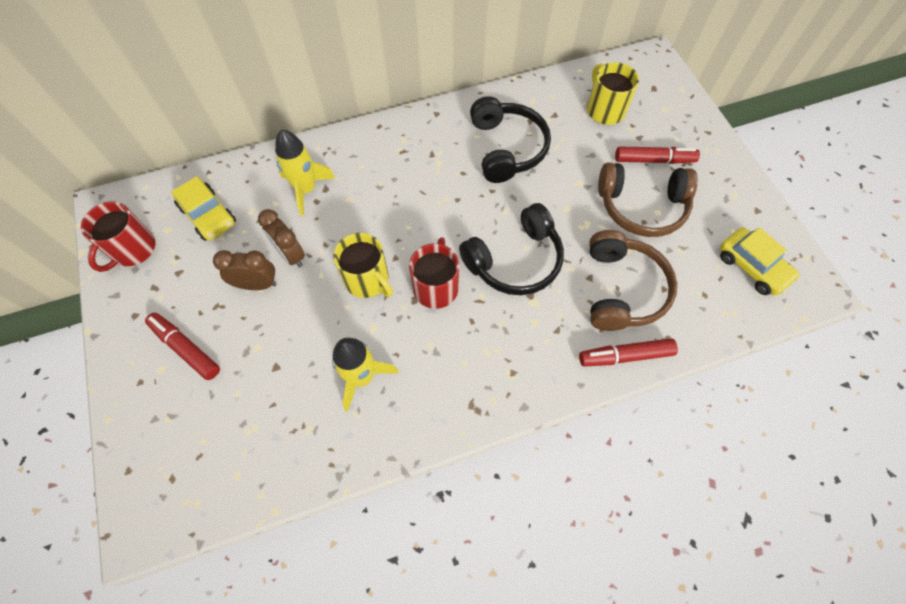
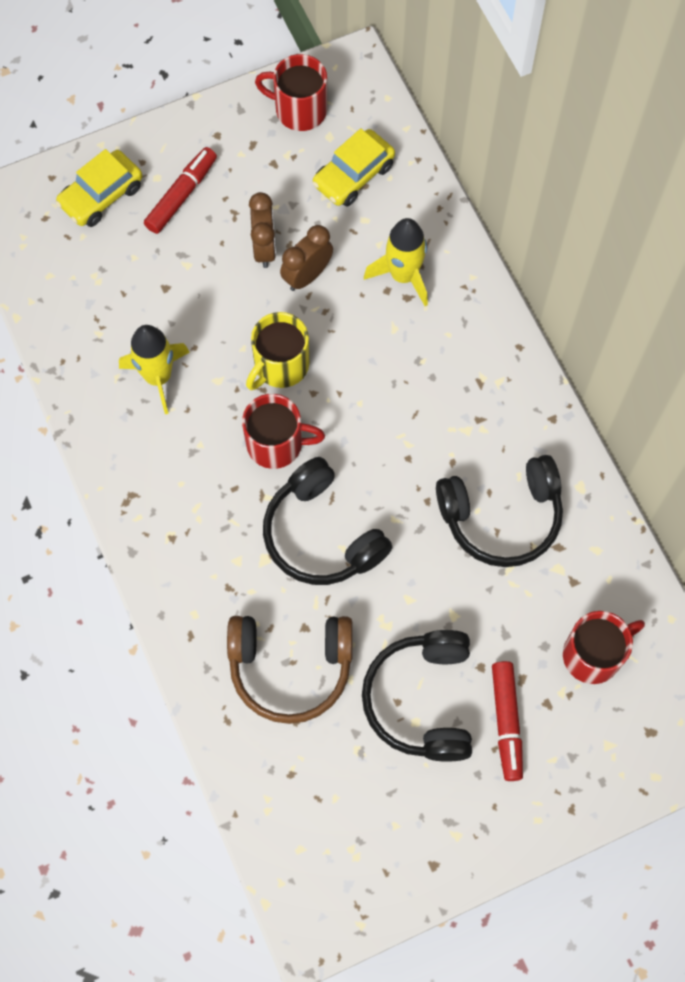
camera: 85 degrees right, 5 degrees up
red marker [579,338,678,366] -> none
yellow mug [587,62,639,125] -> red mug [563,611,645,684]
brown headphones [598,162,698,237] -> black headphones [362,630,472,762]
yellow car [720,227,800,296] -> yellow car moved to [56,149,142,227]

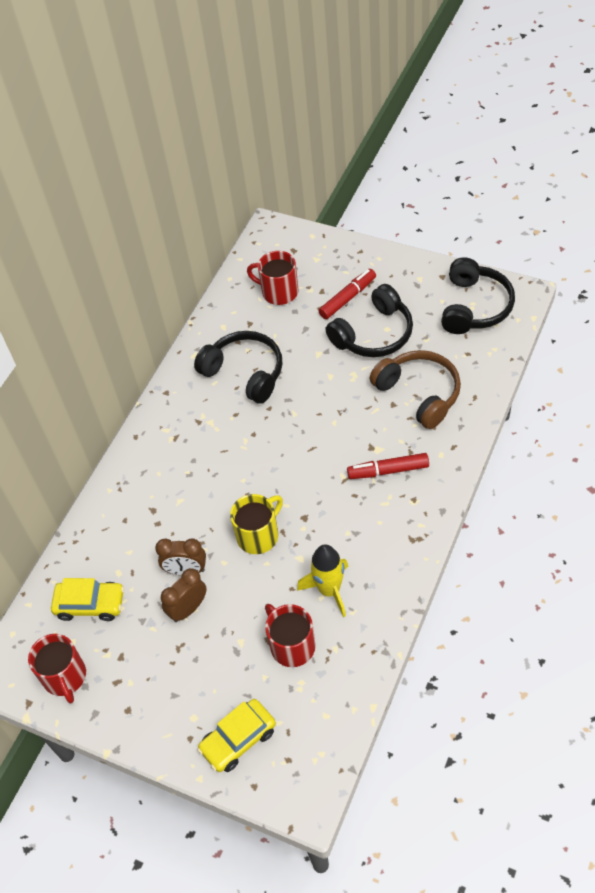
camera: 125 degrees left, 15 degrees down
yellow car [56,149,142,227] -> yellow car turned 135 degrees clockwise [198,699,276,772]
red marker [144,147,217,234] -> red marker moved to [347,453,429,479]
red mug [242,394,325,469] -> red mug moved to [265,604,316,667]
yellow mug [246,312,309,390] -> yellow mug turned 45 degrees counterclockwise [230,494,283,554]
black headphones [263,457,393,585] -> black headphones moved to [441,258,515,334]
yellow rocket [364,218,428,306] -> none

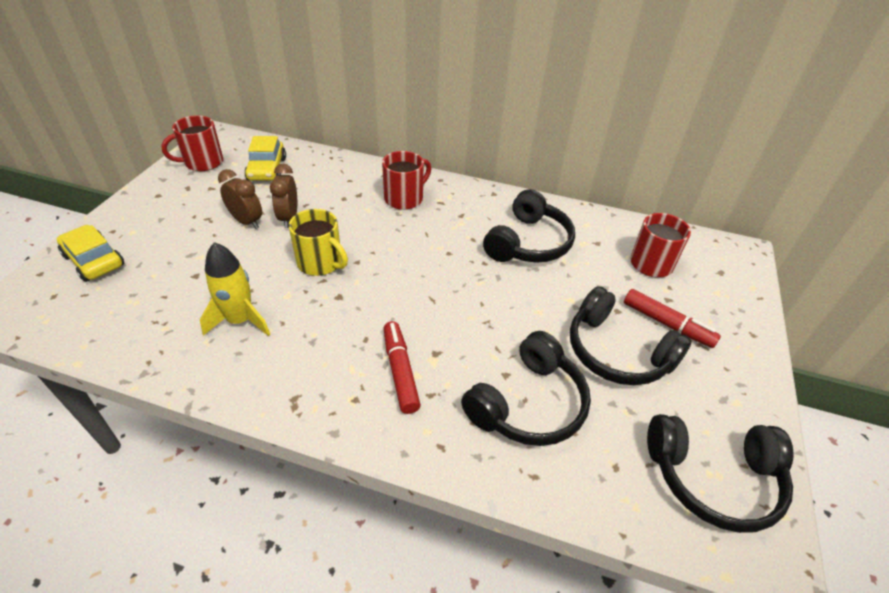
camera: 75 degrees right, 10 degrees down
red mug [265,604,316,667] -> red mug moved to [382,151,431,210]
brown headphones [370,350,461,429] -> black headphones [461,331,591,446]

